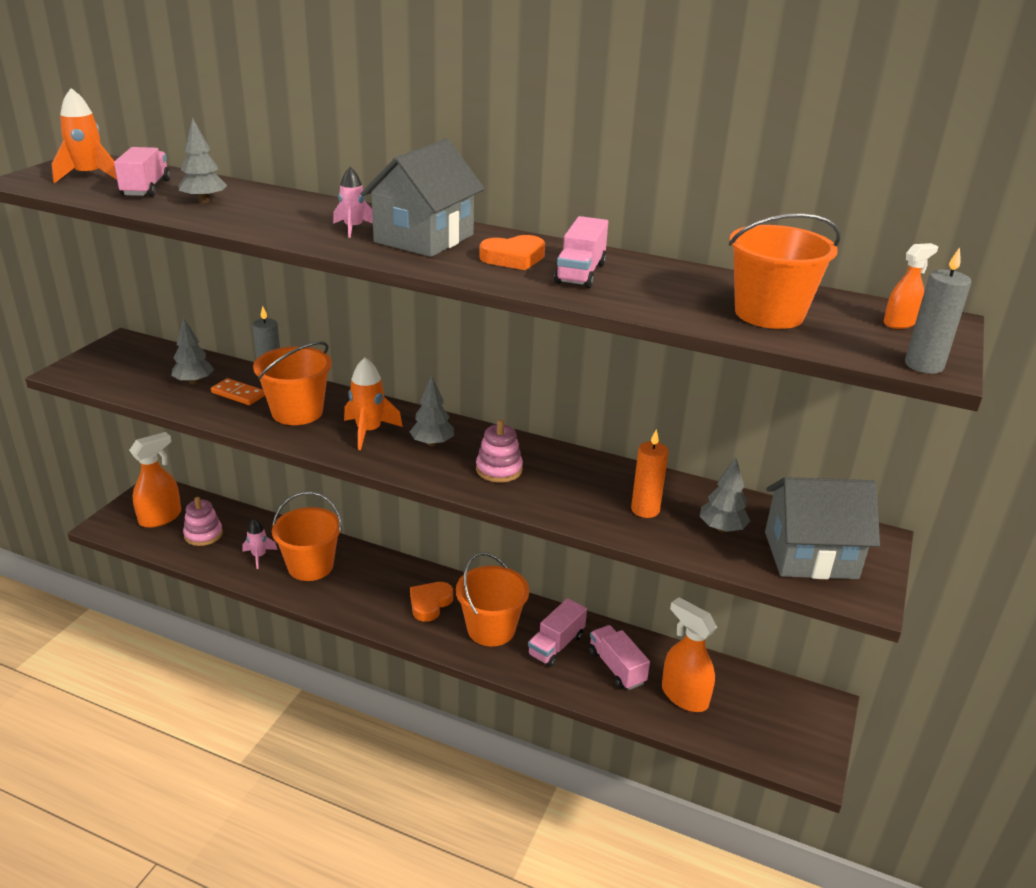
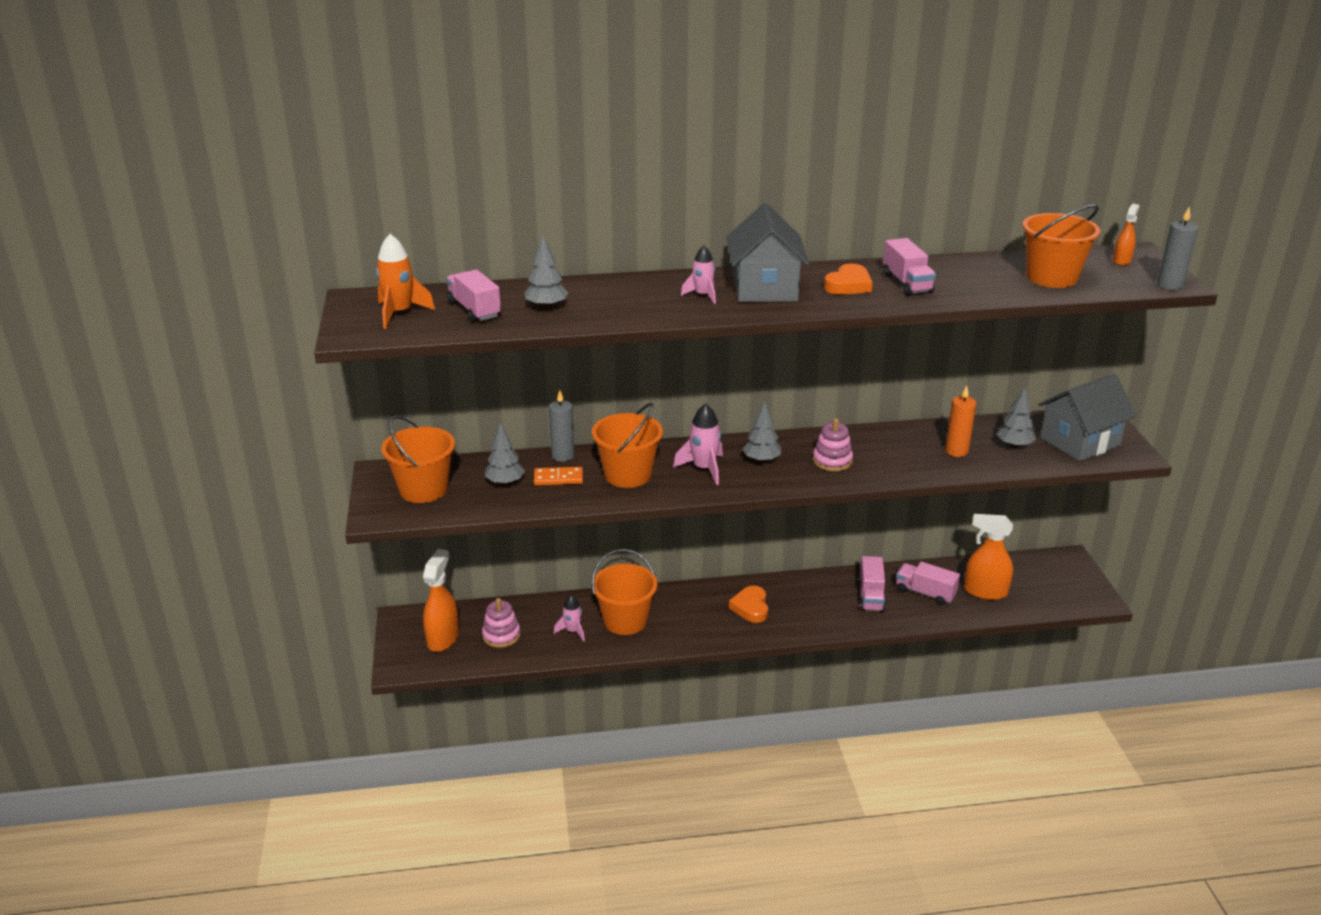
camera: 30 degrees left, 0 degrees up
orange rocket [344,357,403,450] -> pink rocket [673,403,723,485]
orange bucket [456,552,529,646] -> orange bucket moved to [381,416,455,503]

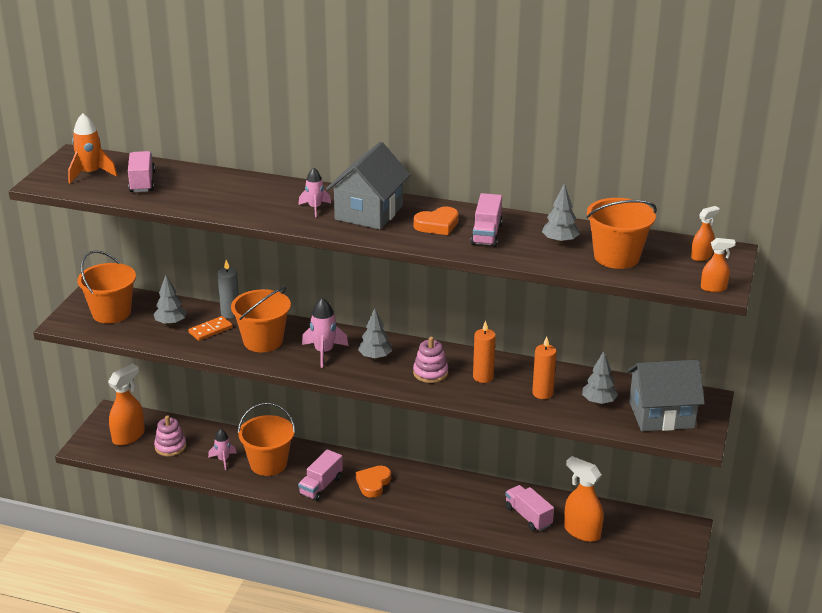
camera: 25 degrees right, 0 degrees up
grey tree [524,236,568,309] -> grey tree moved to [542,183,580,244]
orange domino [534,467,583,485] -> orange domino turned 60 degrees counterclockwise [188,316,233,341]
pink truck [858,556,886,612] -> pink truck moved to [298,449,343,501]
grey candle [1157,207,1198,290] -> orange spray bottle [701,238,736,292]
none -> orange candle [473,320,496,383]

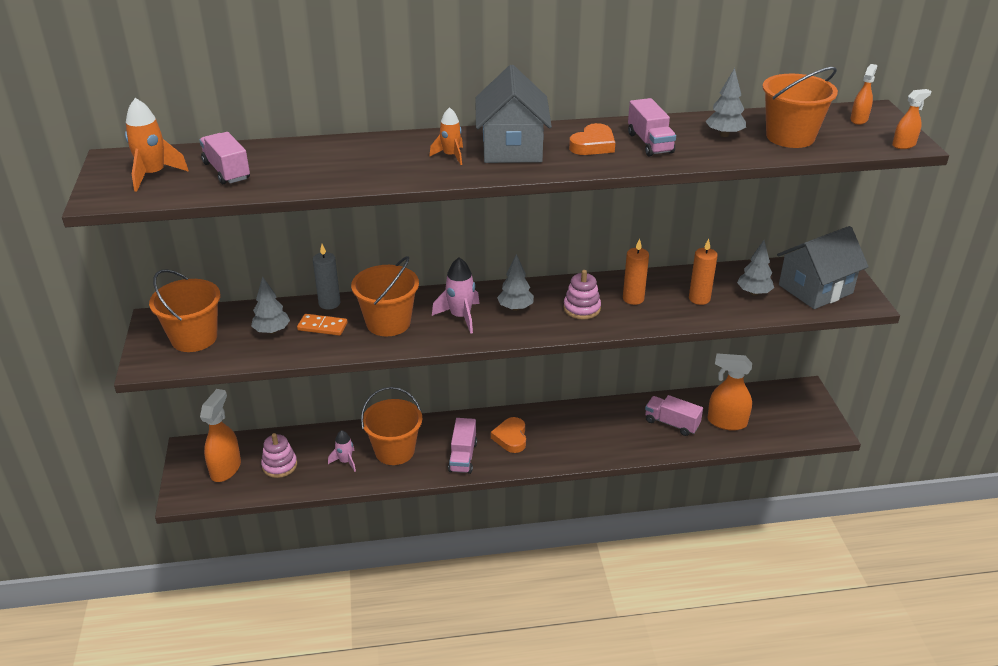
camera: 25 degrees left, 5 degrees up
orange domino [188,316,233,341] -> orange domino turned 75 degrees clockwise [297,314,348,336]
pink rocket [298,167,331,217] -> orange rocket [429,107,463,165]

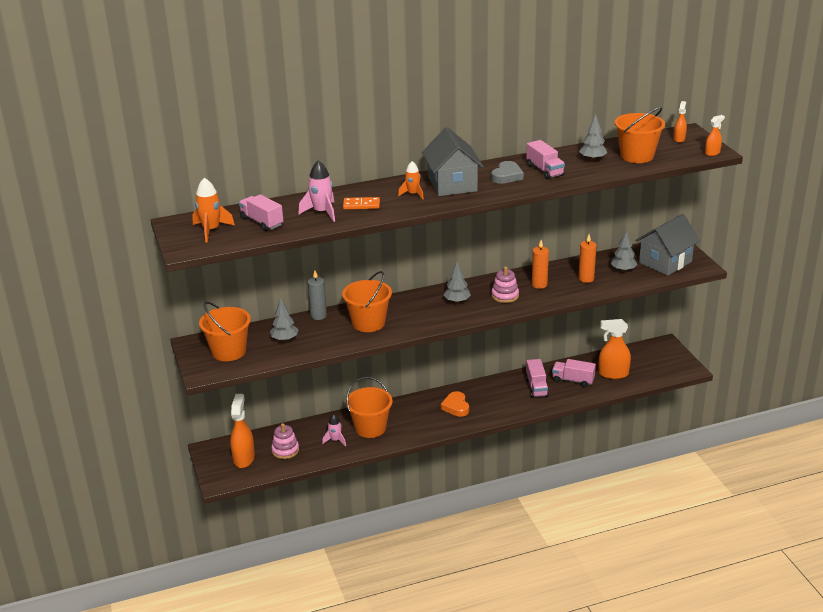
camera: 10 degrees left, 5 degrees down
orange domino [297,314,348,336] -> orange domino moved to [343,197,380,209]
pink rocket [432,257,480,334] -> pink rocket moved to [298,160,335,222]
pink truck [448,418,477,474] -> pink truck moved to [525,359,549,398]
orange heart [569,123,615,155] -> grey heart [491,161,524,184]

